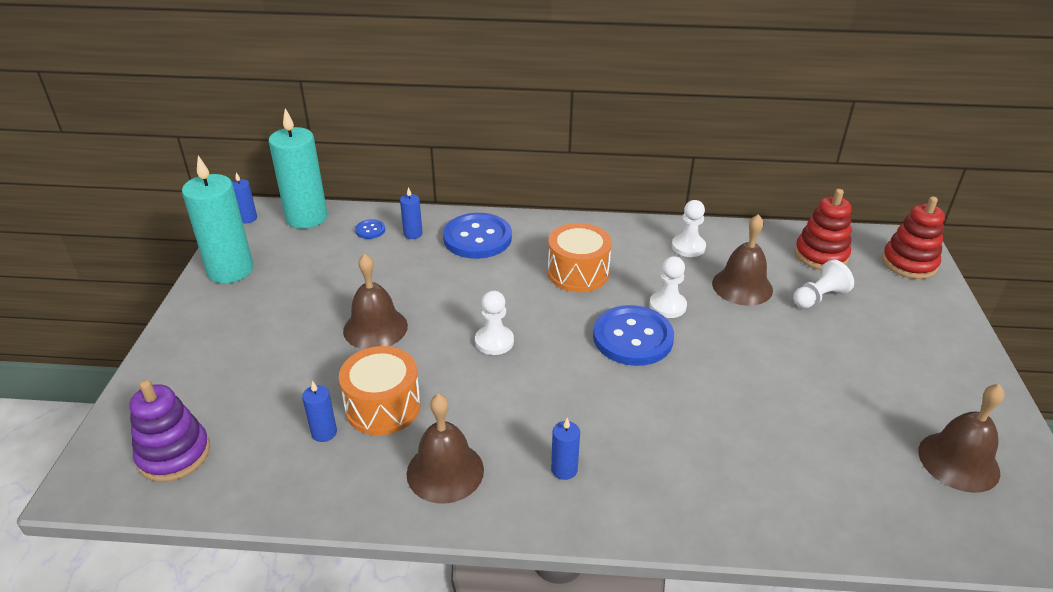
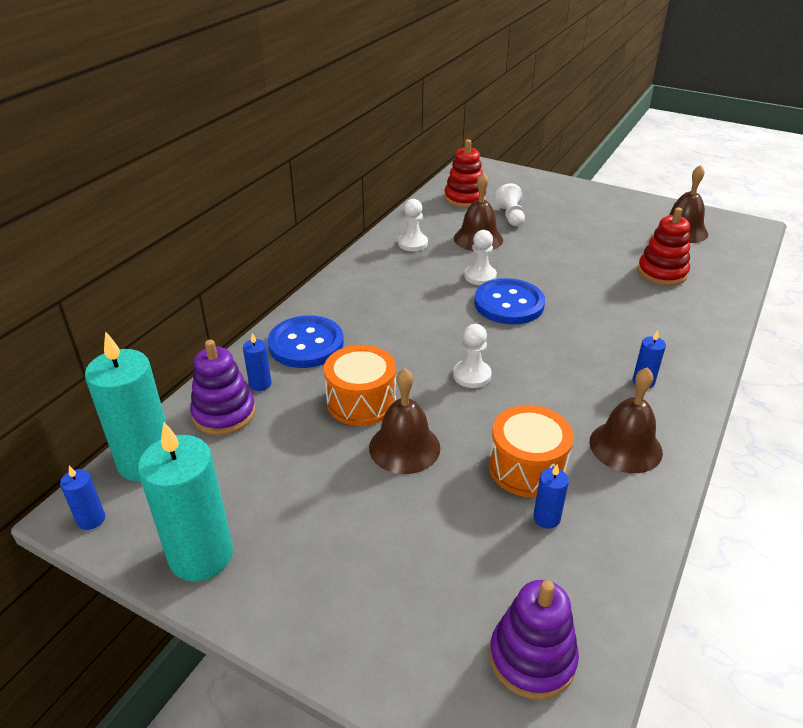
camera: 65 degrees left, 0 degrees up
blue button [355,219,385,239] -> purple stacking toy [190,340,256,435]
orange drum [548,223,612,292] -> orange drum moved to [324,345,396,426]
red stacking toy [882,196,945,279] -> red stacking toy moved to [638,207,690,286]

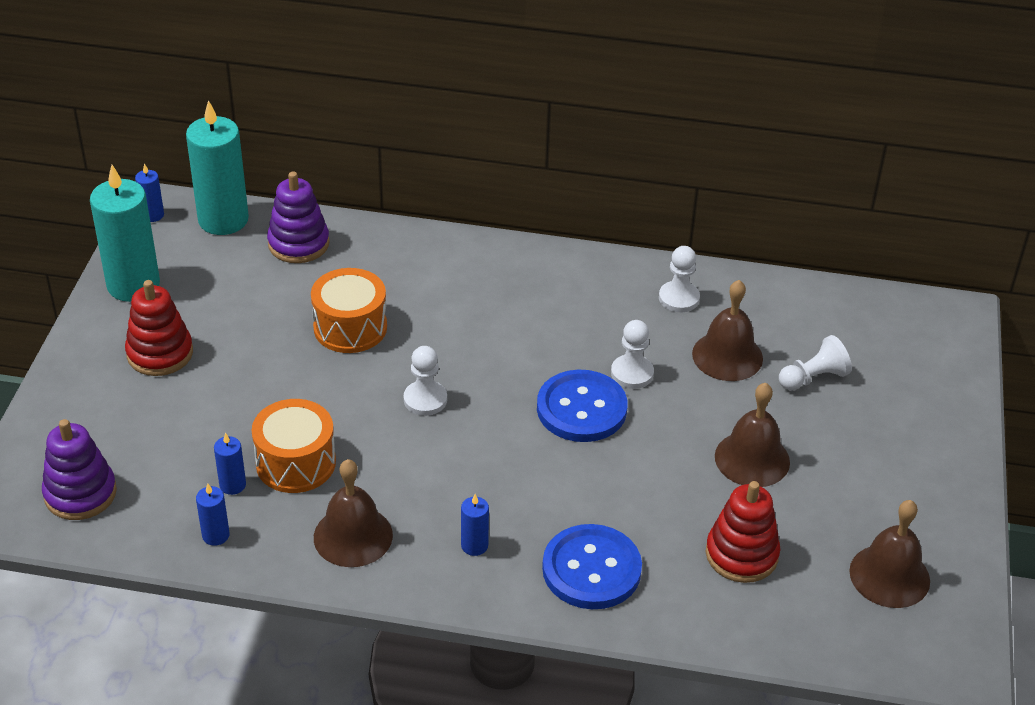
camera: 70 degrees right, 5 degrees up
blue candle [243,333,272,391] -> blue candle moved to [196,484,230,546]
blue button [268,315,344,368] -> blue button moved to [542,524,642,609]
brown bell [369,368,440,474] -> brown bell moved to [715,383,790,487]
red stacking toy [444,139,486,208] -> red stacking toy moved to [125,280,193,376]

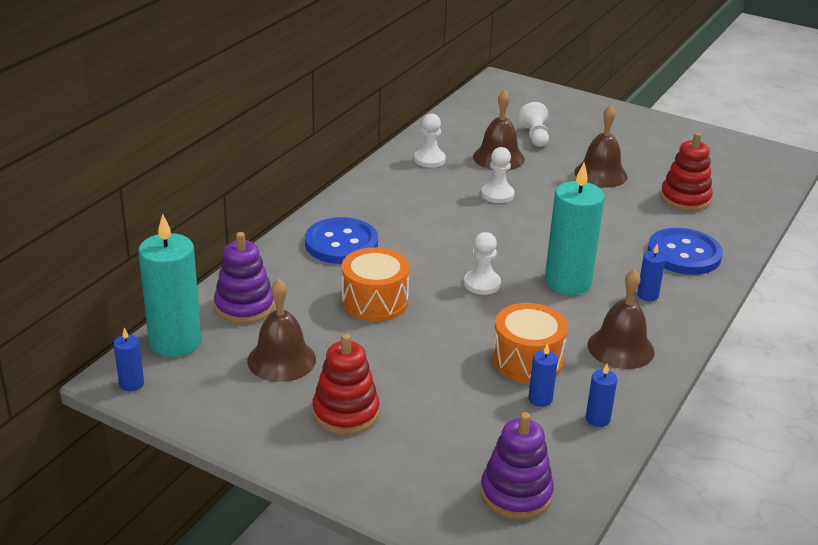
camera: 70 degrees left, 10 degrees down
turquoise candle [90,165,160,302] -> turquoise candle moved to [545,162,605,295]
blue button [537,370,628,442] -> blue button moved to [305,217,378,264]
brown bell [849,500,930,608] -> brown bell moved to [247,279,316,382]

